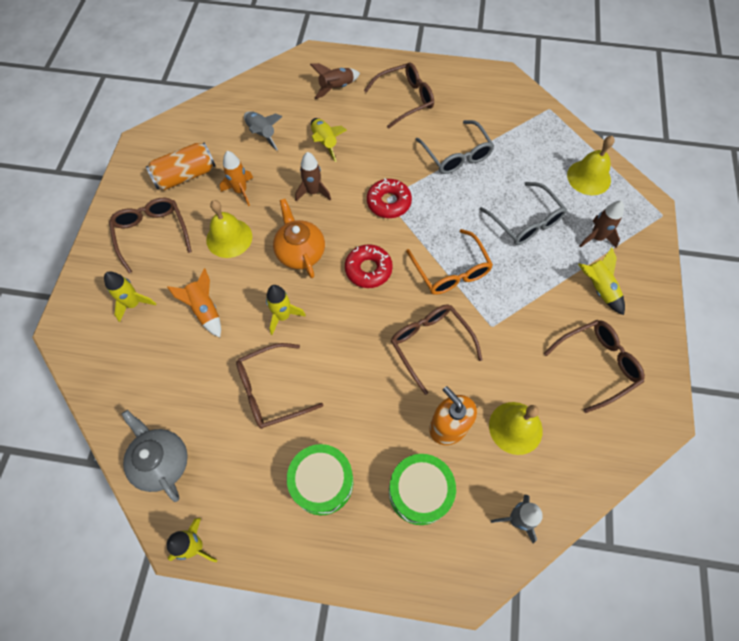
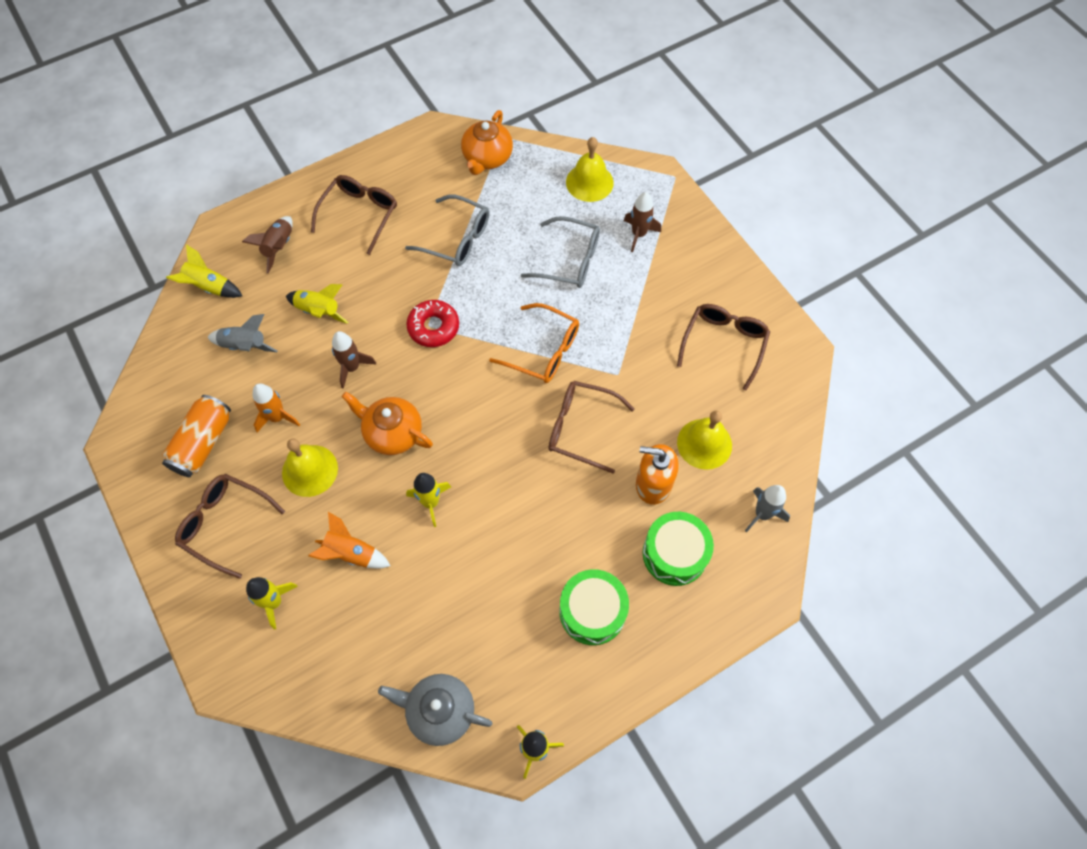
camera: 40 degrees left, 0 degrees up
brown glasses [236,343,323,429] -> none
red donut [345,244,393,288] -> none
yellow rocket [578,247,625,315] -> yellow rocket moved to [166,244,242,298]
none -> orange teapot [461,110,513,175]

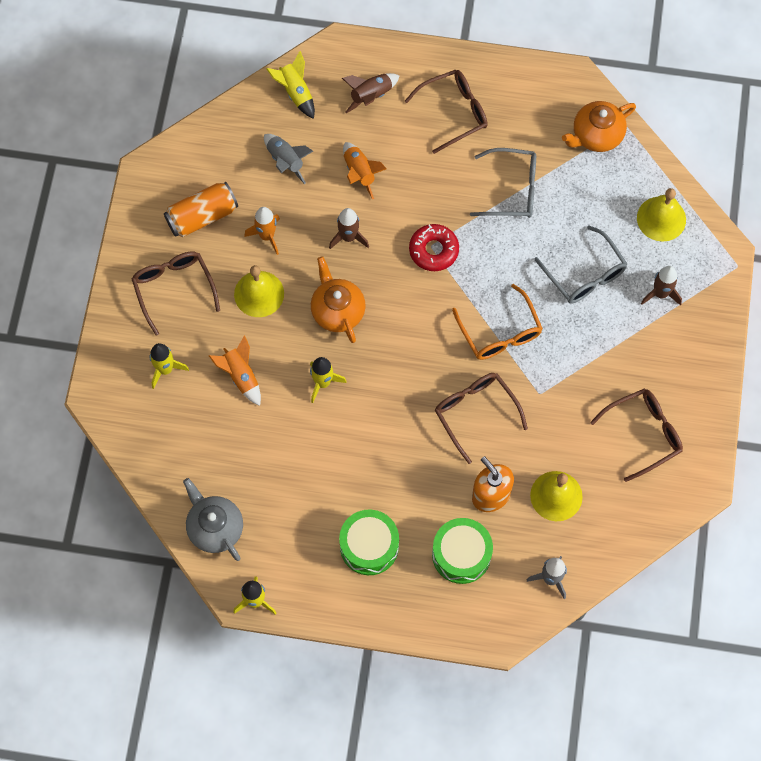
camera: 40 degrees right, 5 degrees up
yellow rocket [286,284,348,324] -> orange rocket [343,142,387,199]
grey glasses [405,195,489,266] -> grey glasses turned 60 degrees counterclockwise [470,148,536,218]

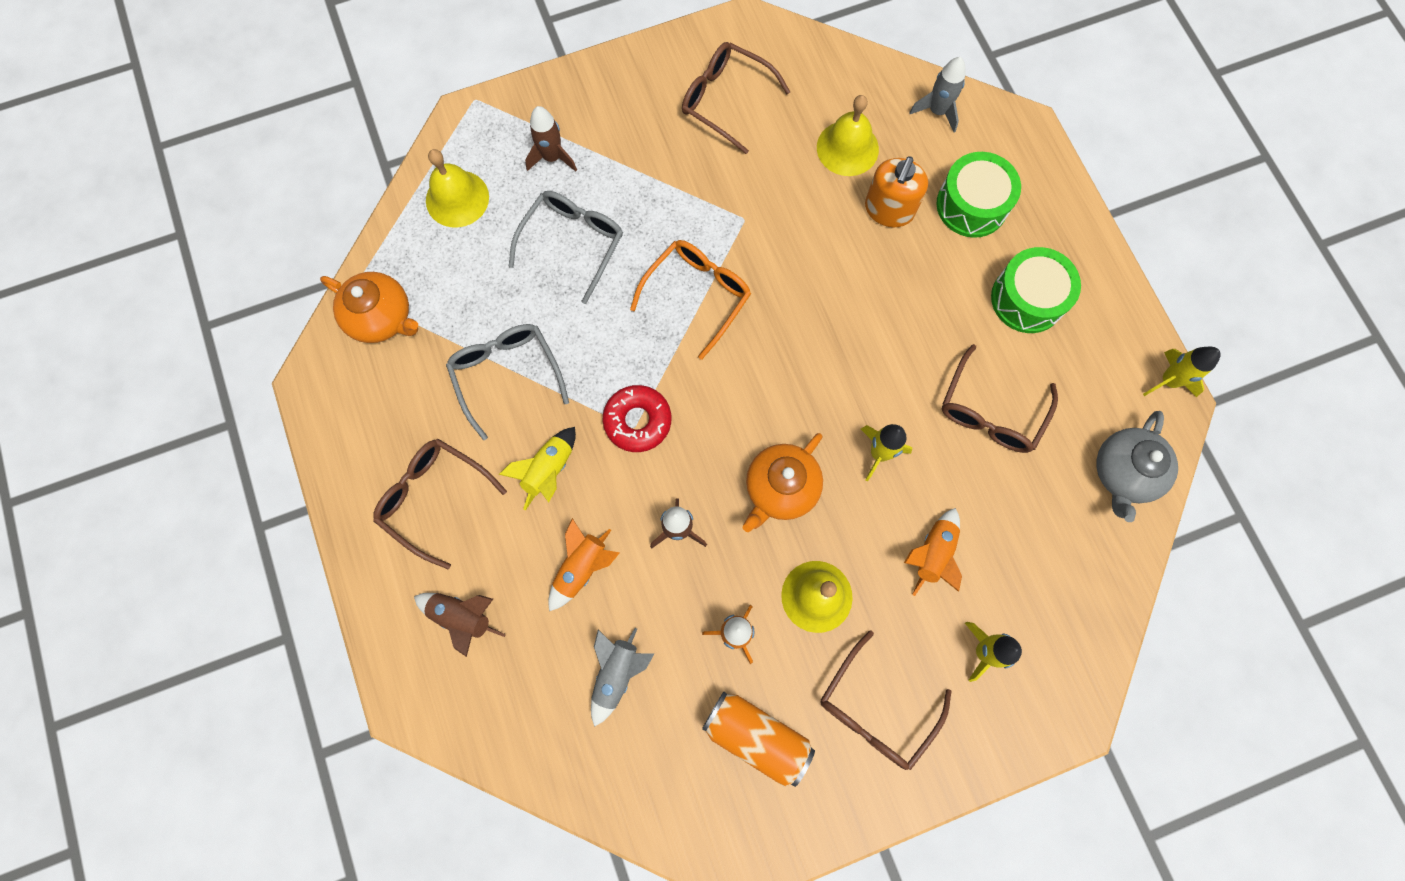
camera: 120 degrees left, 5 degrees up
yellow rocket [266,51,315,119] -> yellow rocket moved to [498,427,576,511]
brown glasses [435,373,528,464] -> brown glasses moved to [942,344,1058,453]

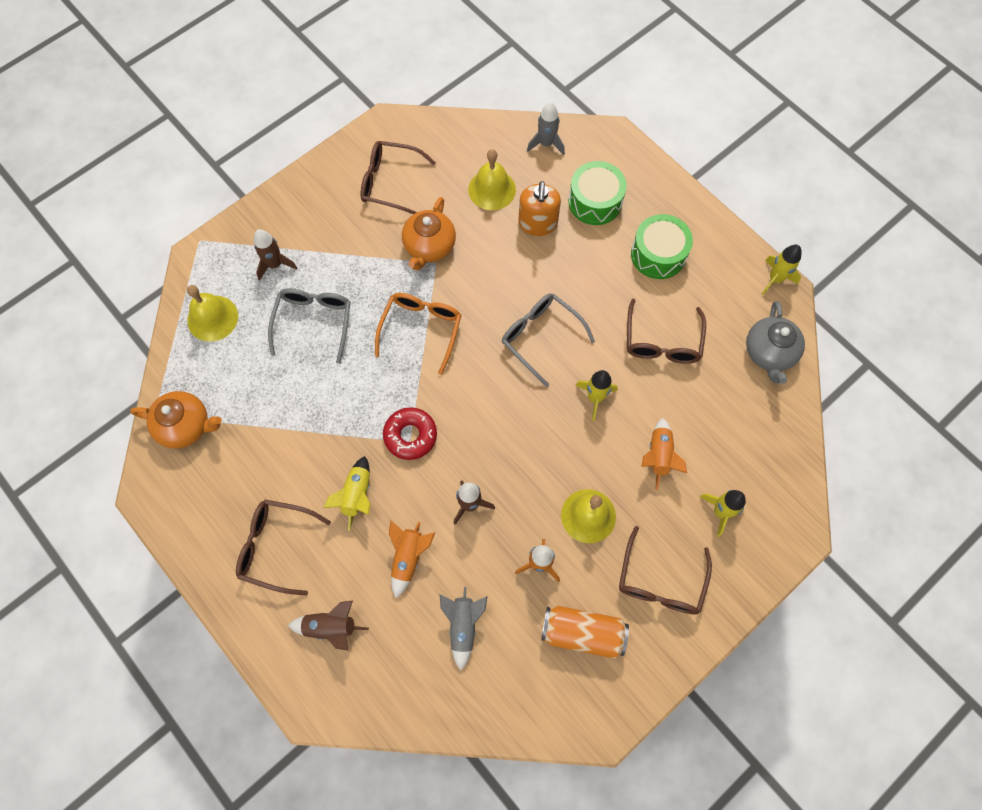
camera: 20 degrees left, 5 degrees down
grey glasses [446,324,569,440] -> grey glasses moved to [502,293,595,387]
orange teapot [743,433,823,532] -> orange teapot moved to [402,197,456,271]

